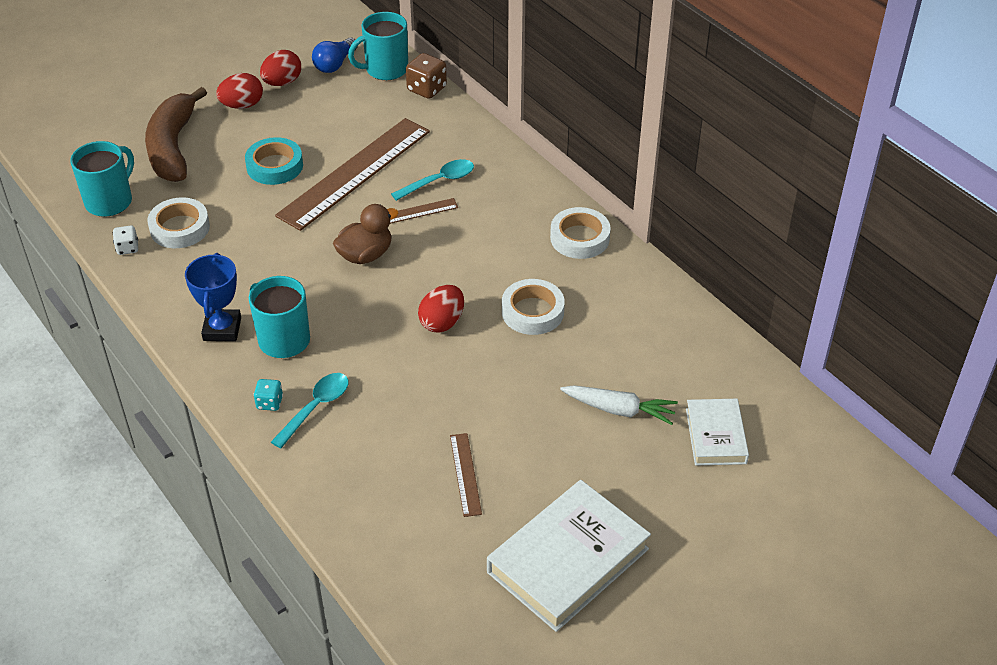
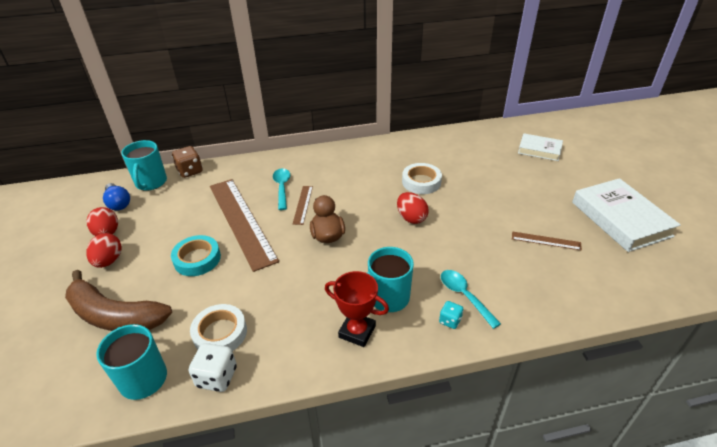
camera: 65 degrees left, 5 degrees down
white dice [113,226,138,255] -> white dice [189,343,237,392], size x1.66
blue trophy [185,253,241,341] -> red trophy [325,271,389,347]
white tape [550,207,611,259] -> none
white carrot [560,385,678,425] -> none

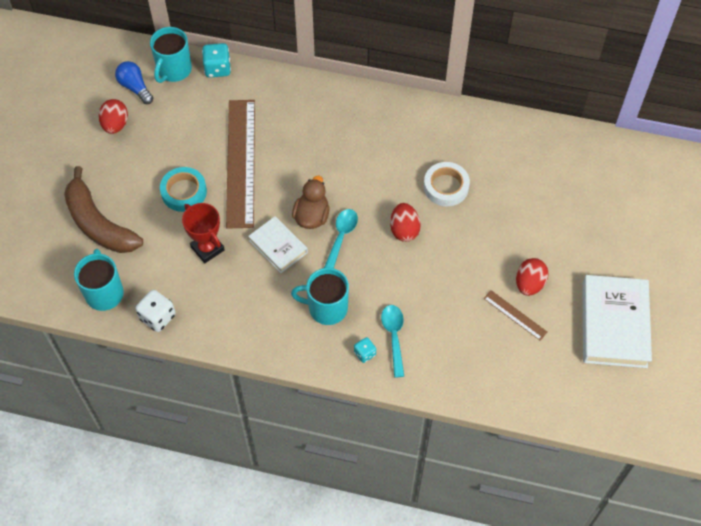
camera: 25 degrees right, 20 degrees up
red egg [86,233,122,268] -> red egg moved to [516,258,549,296]
blue light bulb [103,183,130,211] -> blue light bulb turned 150 degrees clockwise [115,61,153,104]
brown dice [172,146,203,178] -> turquoise dice [202,43,231,77]
white tape [190,304,247,351] -> none
turquoise spoon [273,168,290,210] -> turquoise spoon moved to [324,209,358,268]
brown ruler [293,186,313,225] -> none
red trophy [325,271,389,347] -> red trophy moved to [182,203,225,263]
white book [518,133,563,161] -> white book moved to [248,216,308,273]

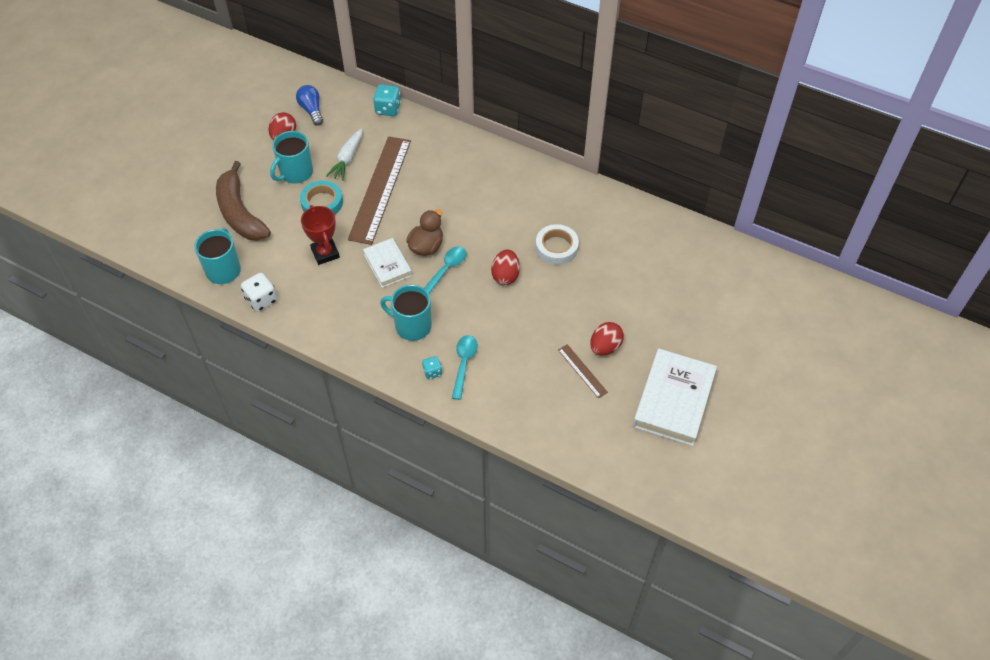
camera: 15 degrees right, 5 degrees down
turquoise mug [150,27,192,83] -> turquoise mug moved to [270,131,313,184]
none -> white carrot [326,128,362,181]

